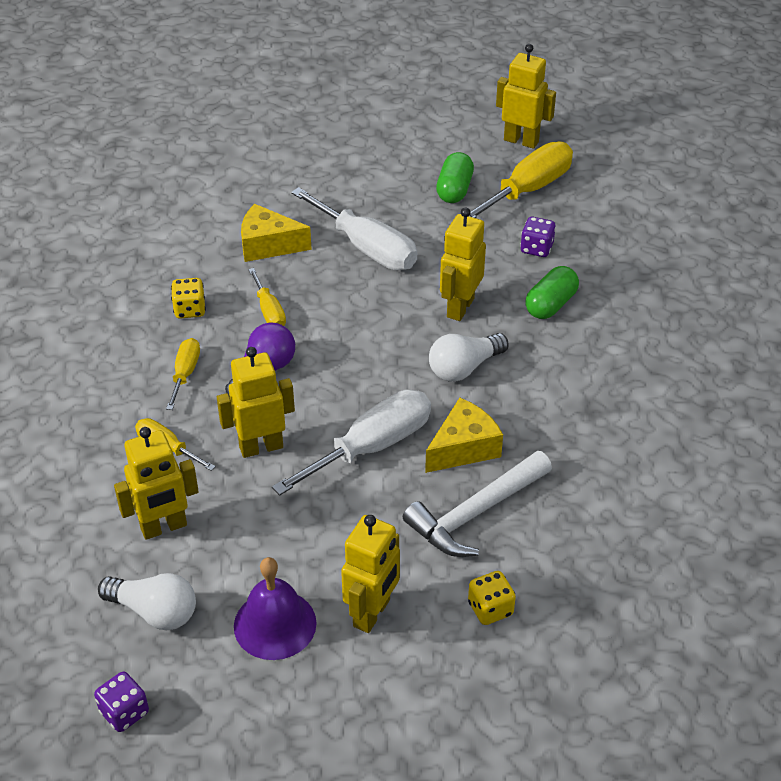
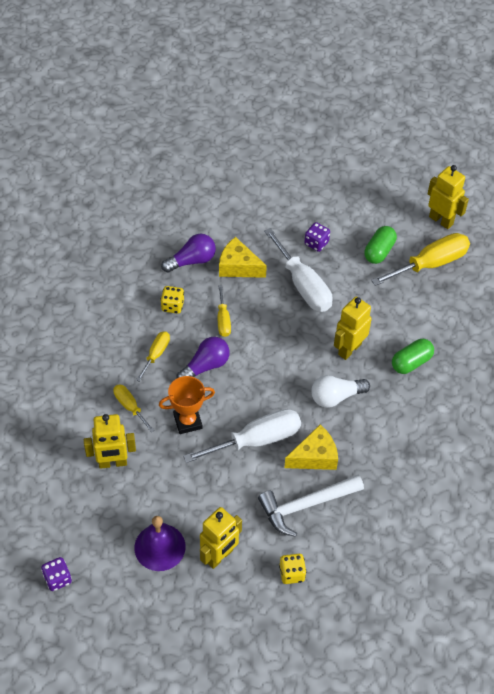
camera: 15 degrees right, 10 degrees up
white light bulb [98,573,196,631] -> none
yellow robot [217,347,295,458] -> orange trophy [159,376,215,434]
purple dice [520,217,556,257] -> purple dice moved to [305,222,330,252]
none -> purple light bulb [161,234,216,273]

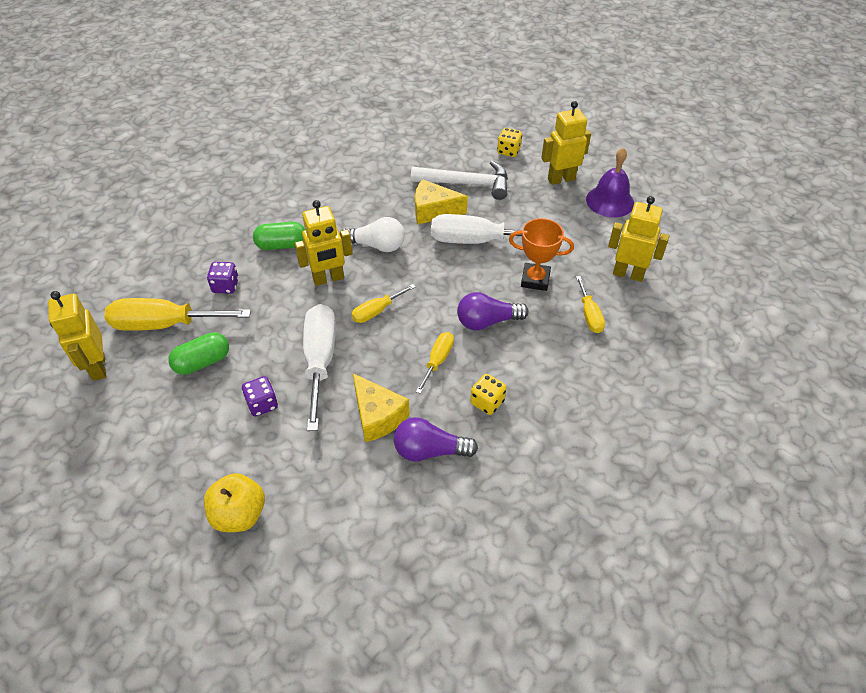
camera: 150 degrees left, 5 degrees down
purple dice [41,557,72,591] -> purple dice moved to [207,262,239,294]
yellow screwdriver [136,331,170,382] -> yellow screwdriver moved to [351,284,415,323]
none -> yellow apple [204,473,265,532]

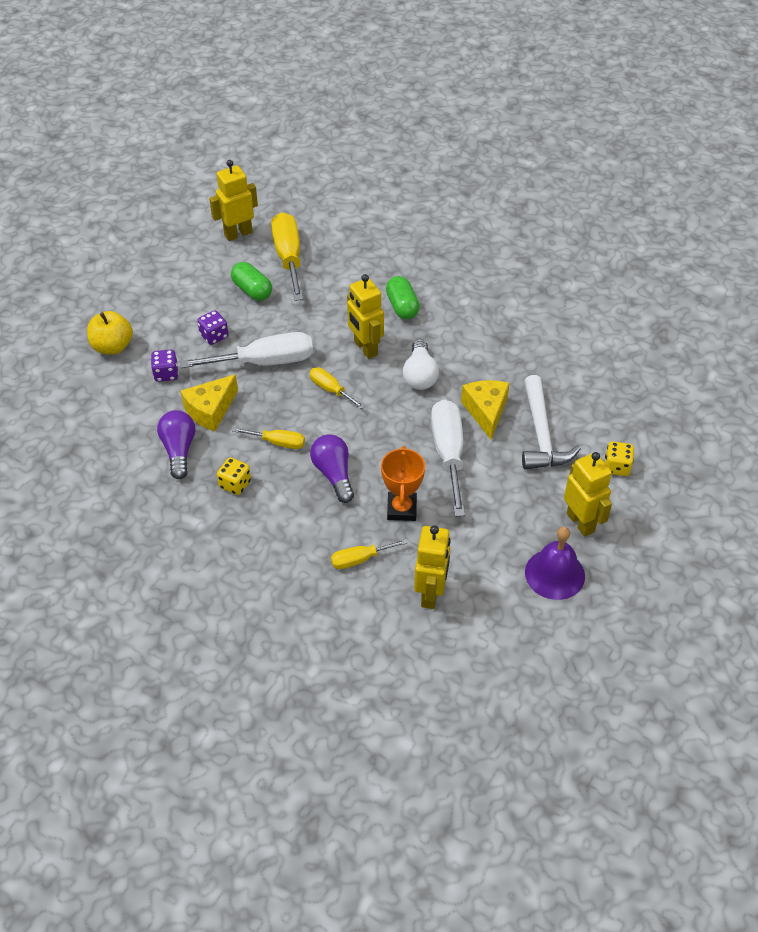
camera: 80 degrees right, 0 degrees up
purple dice [207,262,239,294] -> purple dice moved to [151,350,178,382]

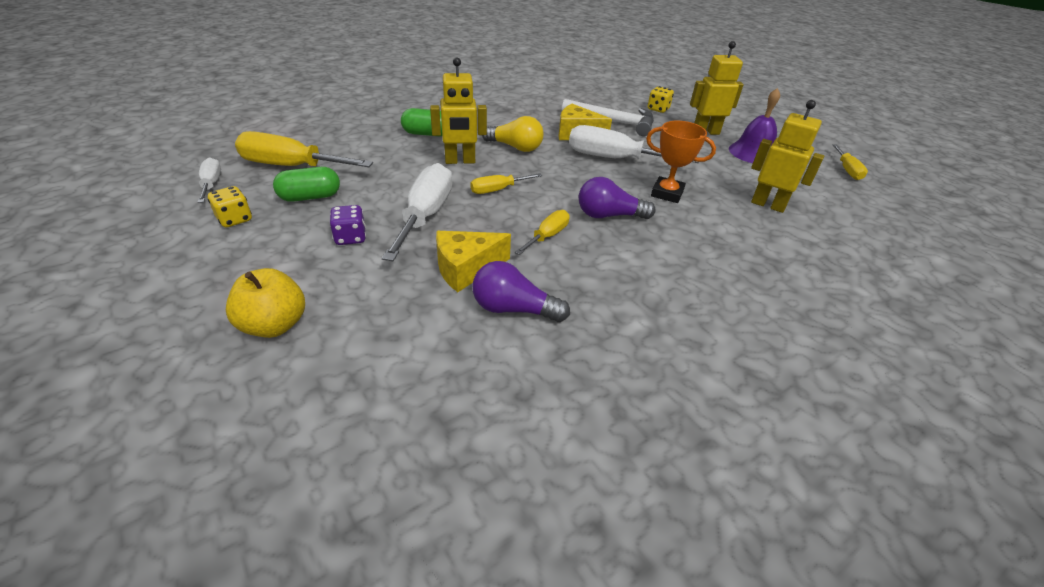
camera: 70 degrees left, 10 degrees down
purple dice [151,350,178,382] -> none
yellow cheese [181,374,238,431] -> yellow cheese turned 90 degrees clockwise [436,231,511,292]
yellow robot [209,160,258,241] -> white screwdriver [197,157,221,203]
yellow dice [217,457,251,495] -> yellow dice moved to [208,186,252,227]
yellow screwdriver [331,539,408,569] -> yellow screwdriver moved to [833,144,868,180]
white light bulb [403,339,439,390] -> yellow light bulb [482,116,544,152]

